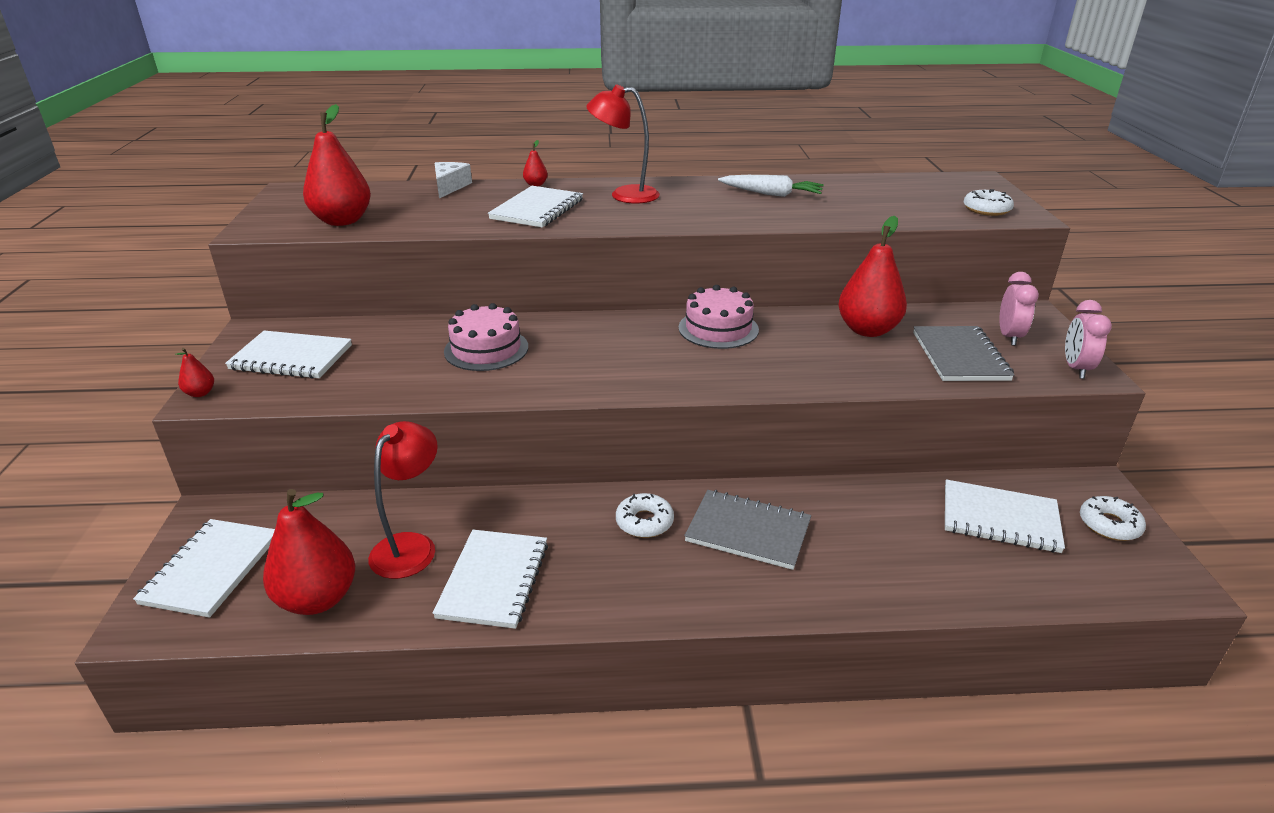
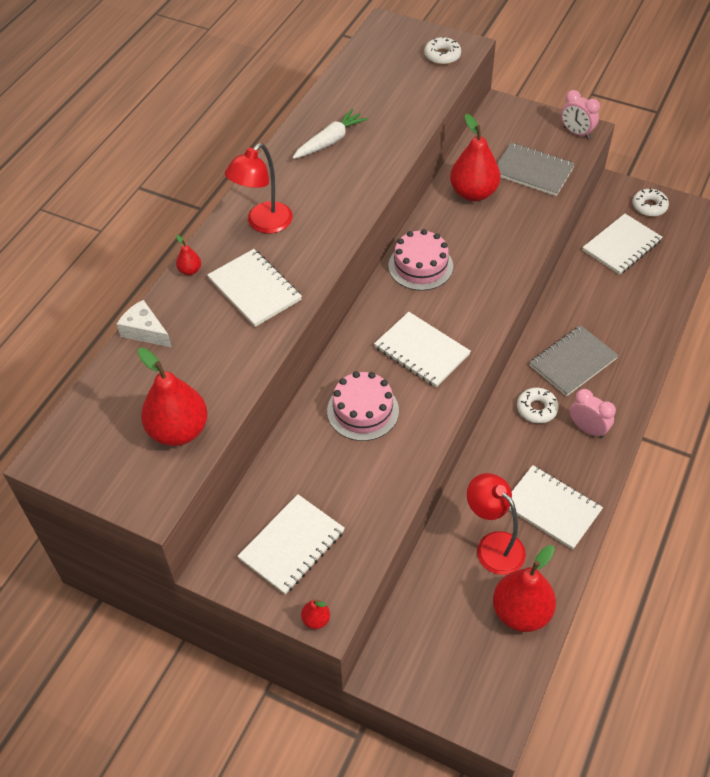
camera: 60 degrees left, 20 degrees up
white notebook [133,519,275,618] -> white notebook moved to [374,312,471,387]
pink clock [999,272,1039,346] -> pink clock moved to [570,389,616,438]

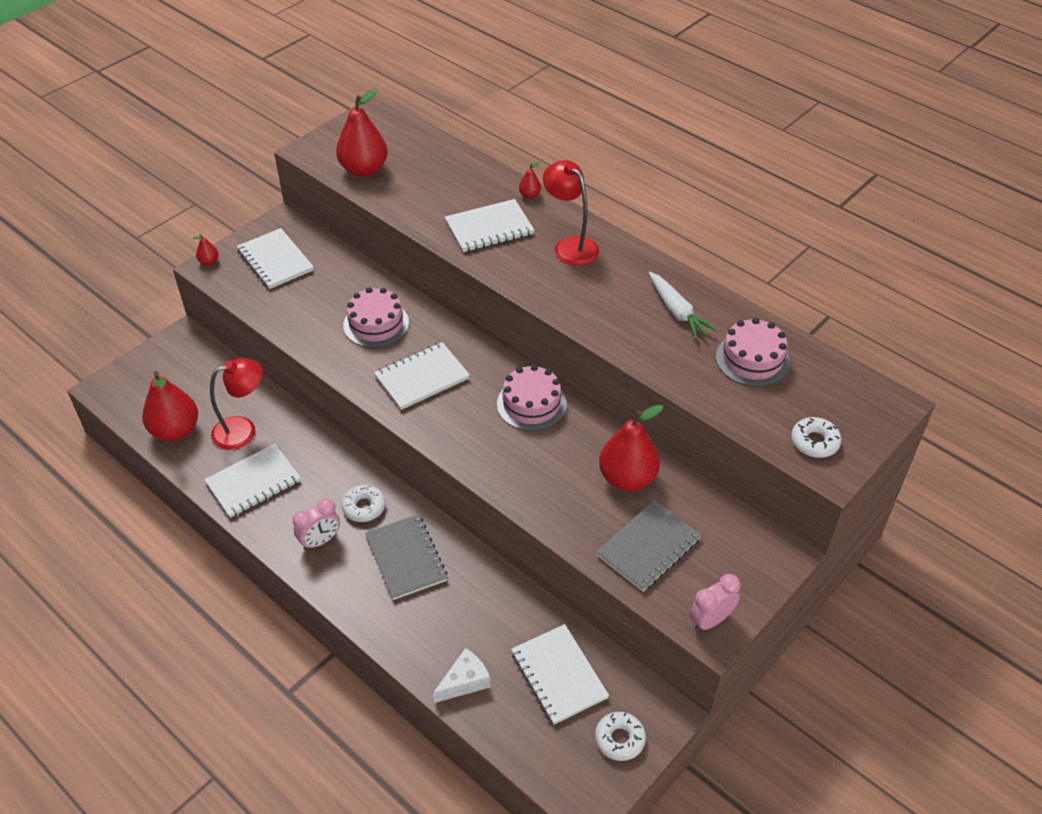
camera: 105 degrees right, 5 degrees down
white cheese [117,300,171,347] -> white cheese moved to [433,648,490,703]
none -> pink cake [716,318,790,387]

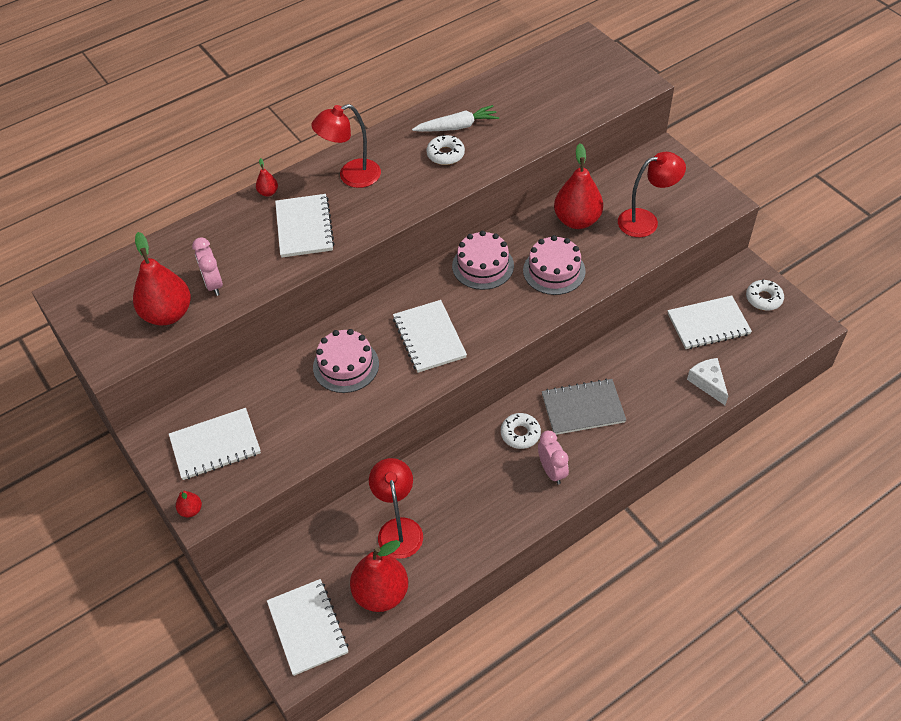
camera: 75 degrees left, 5 degrees up
white notebook [204,444,301,518] -> white notebook moved to [267,579,348,676]
grey notebook [596,500,702,592] -> red lamp [618,152,686,237]
pink clock [689,574,740,631] -> pink clock moved to [192,237,223,296]
pink cake [716,318,790,387] -> pink cake moved to [523,235,586,295]
white donut [791,417,841,458] -> white donut moved to [426,134,465,165]

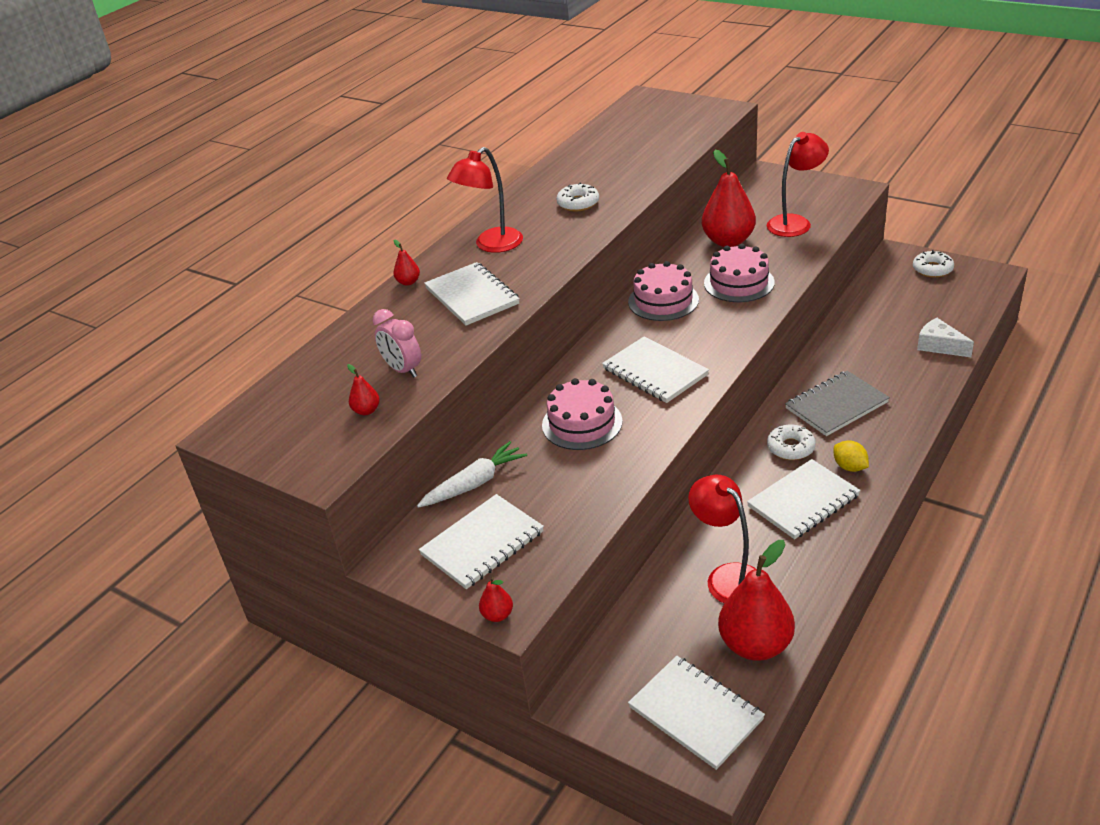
camera: 20 degrees left, 15 degrees down
red pear [133,232,191,326] -> red pear [347,364,380,415], size x0.43
white carrot [412,105,499,132] -> white carrot moved to [417,441,527,508]
pink clock [538,431,569,485] -> yellow lemon [834,440,869,472]
white notebook [668,295,752,349] -> white notebook moved to [747,459,860,539]

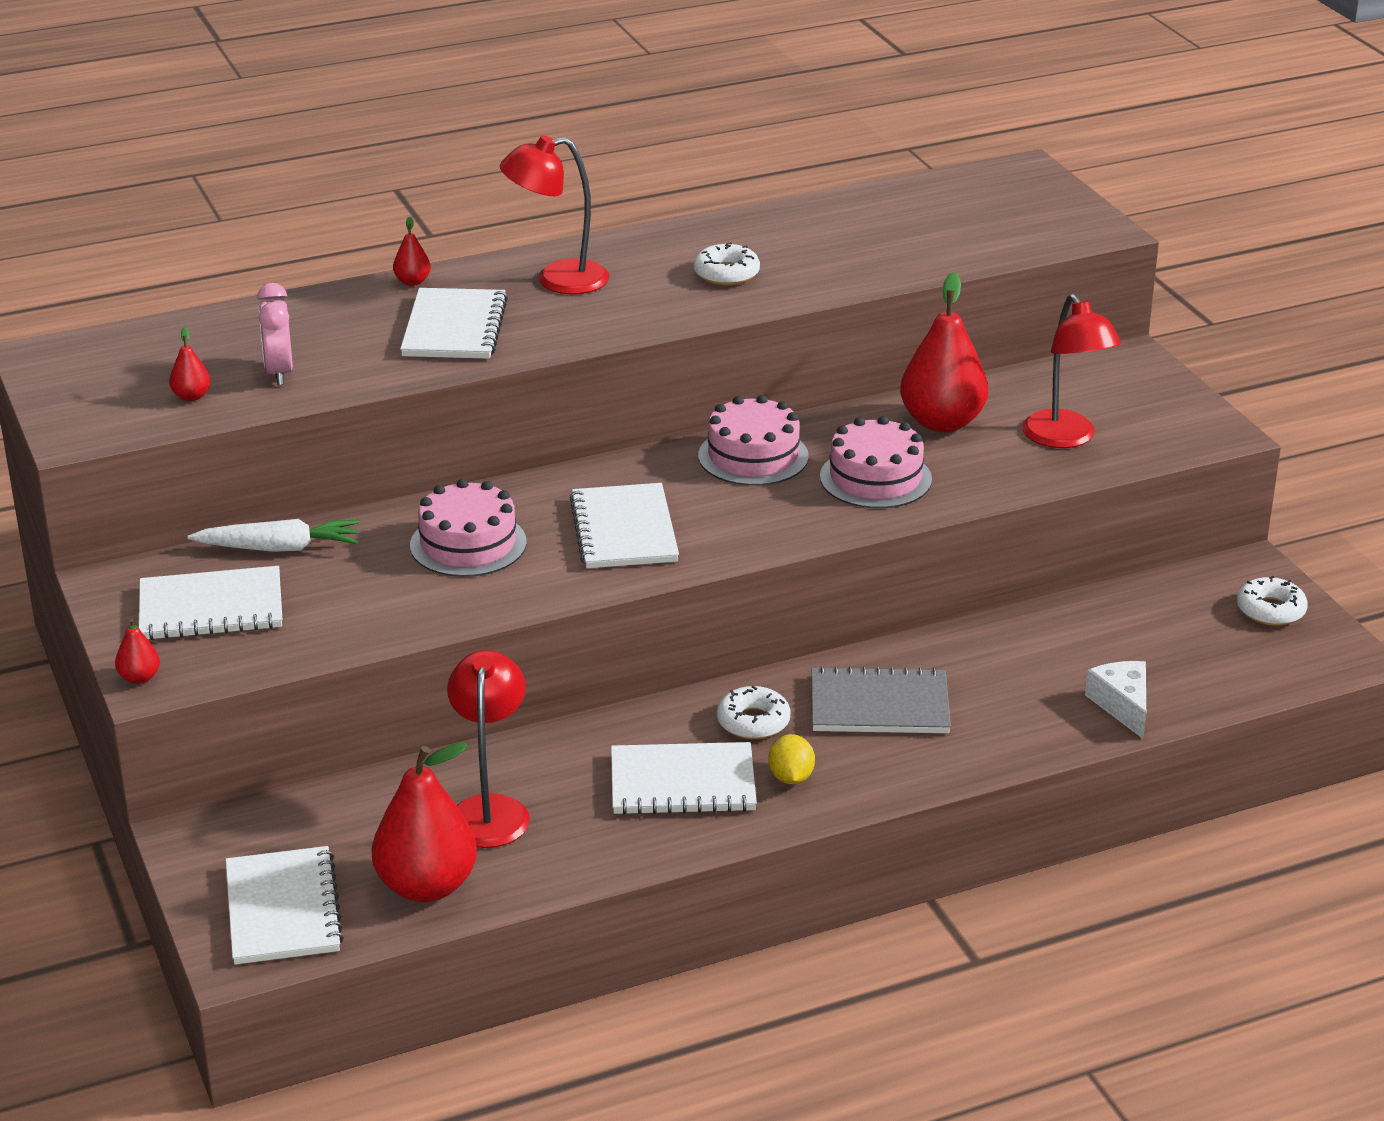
camera: 30 degrees right, 5 degrees down
red lamp [767,132,829,237] -> red lamp turned 75 degrees clockwise [1022,294,1121,448]

